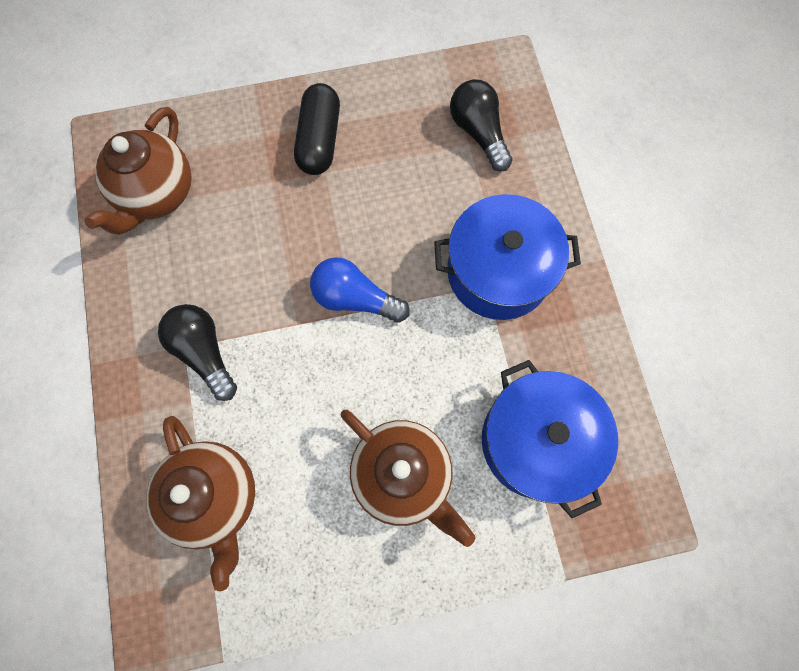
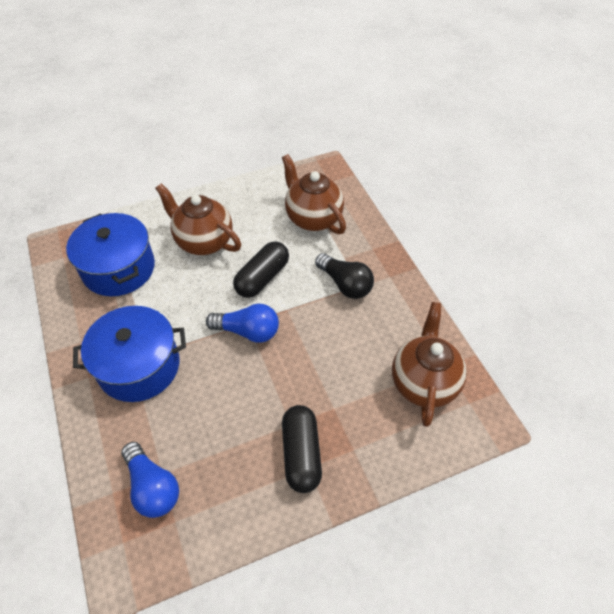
camera: 170 degrees right, 20 degrees down
black light bulb [450,79,513,172] -> blue light bulb [121,442,179,518]
none -> black capsule [233,241,289,298]

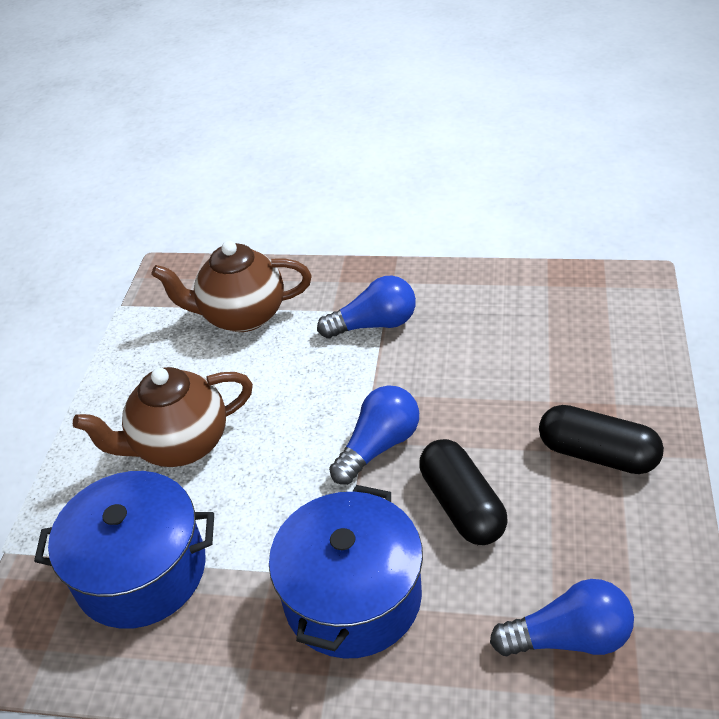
camera: 55 degrees left, 10 degrees down
black capsule [233,241,289,298] -> black capsule moved to [419,439,508,545]
black light bulb [315,253,374,299] -> blue light bulb [317,276,416,339]
brown teapot [392,302,467,427] -> none

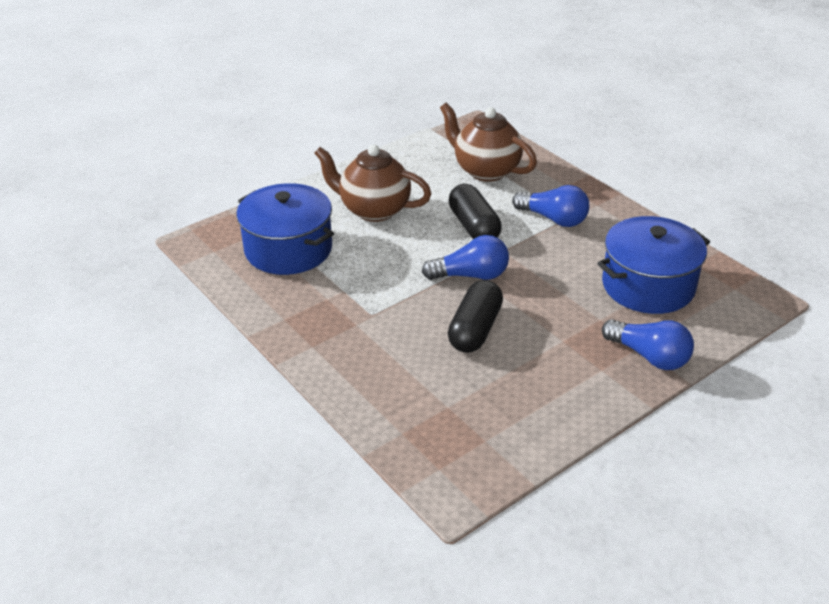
camera: 40 degrees right, 5 degrees down
blue pot [269,485,423,659] -> blue pot moved to [597,216,710,314]
blue light bulb [490,579,634,656] -> blue light bulb moved to [602,319,694,370]
black capsule [539,405,664,474] -> black capsule moved to [449,184,502,239]

